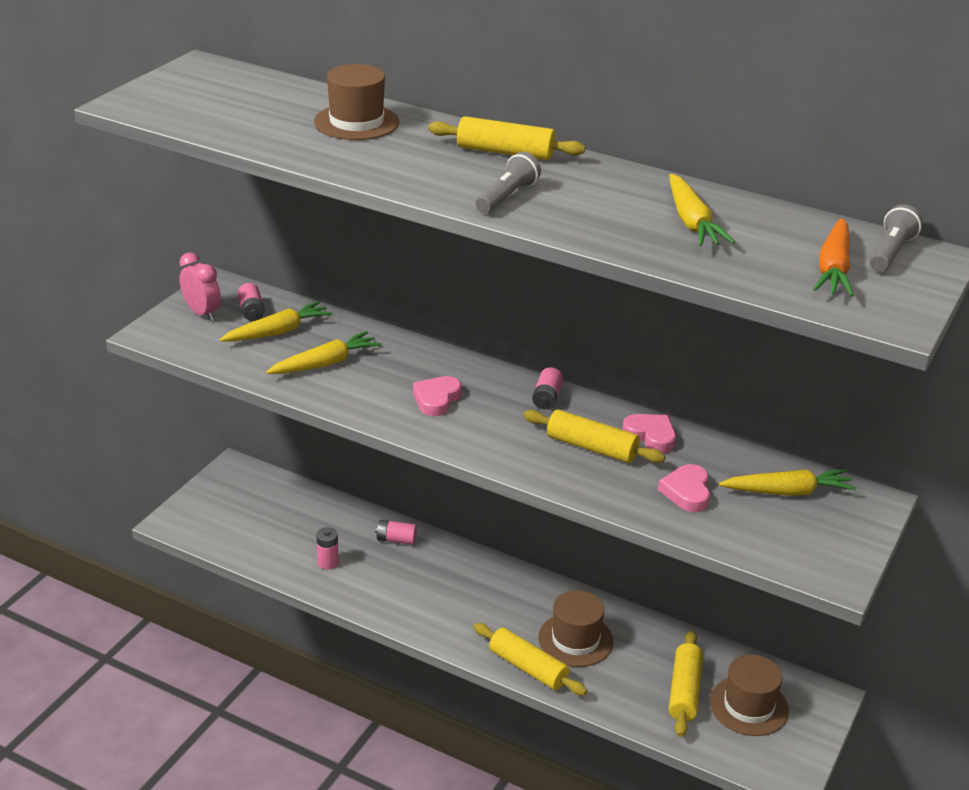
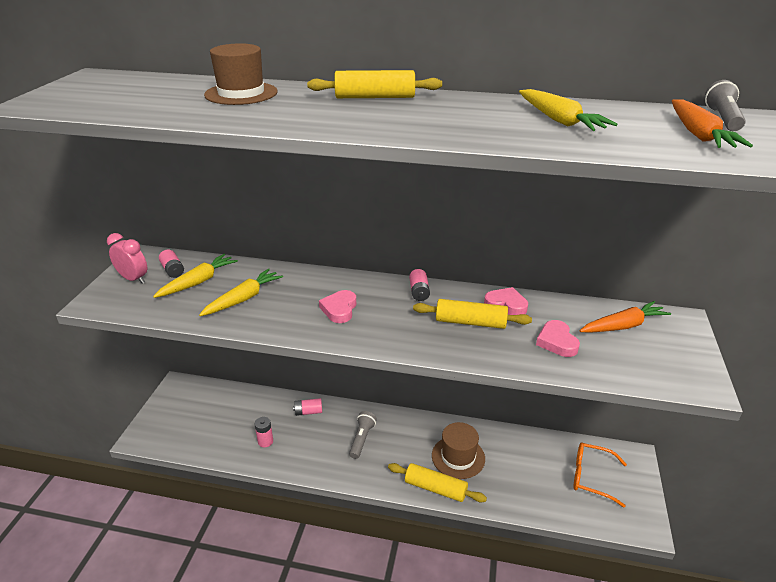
camera: 15 degrees left, 0 degrees up
grey flashlight [476,152,541,213] -> grey flashlight moved to [349,411,377,459]
yellow rolling pin [669,630,703,737] -> none
brown hat [710,654,789,736] -> orange glasses [574,443,627,508]
yellow carrot [719,469,856,496] -> orange carrot [580,301,671,333]

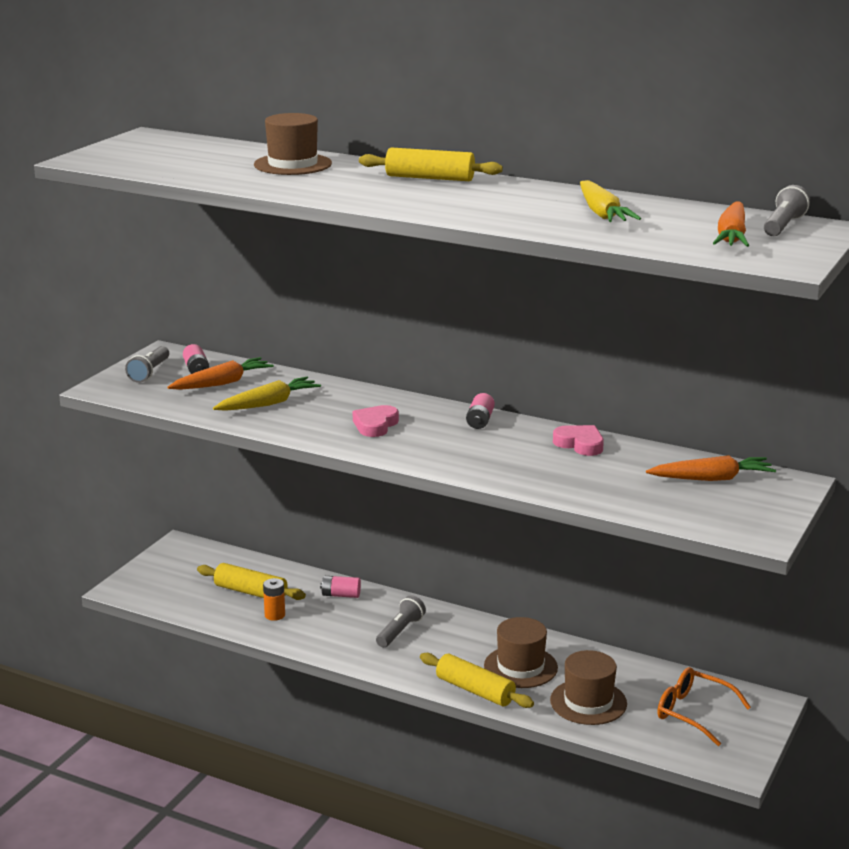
camera: 15 degrees right, 10 degrees down
pink clock [107,233,147,284] -> grey flashlight [125,346,169,383]
yellow carrot [153,254,238,298] -> orange carrot [167,357,274,390]
pink battery [255,417,273,447] -> orange battery [263,578,285,621]
yellow rolling pin [413,299,532,329] -> yellow rolling pin moved to [197,563,306,600]
pink heart [536,320,580,357] -> none
none -> brown hat [550,650,627,725]

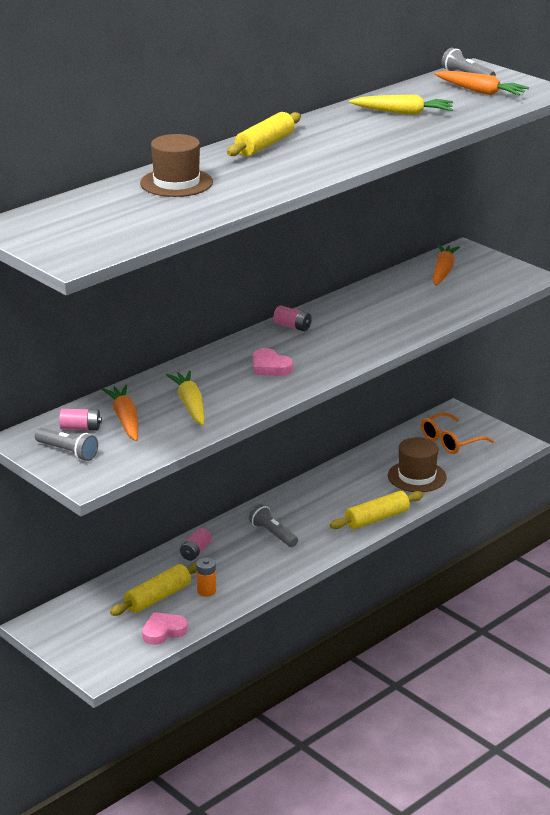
camera: 70 degrees left, 5 degrees up
brown hat [484,617,558,688] -> none
pink heart [553,425,604,456] -> pink heart moved to [142,612,188,645]

